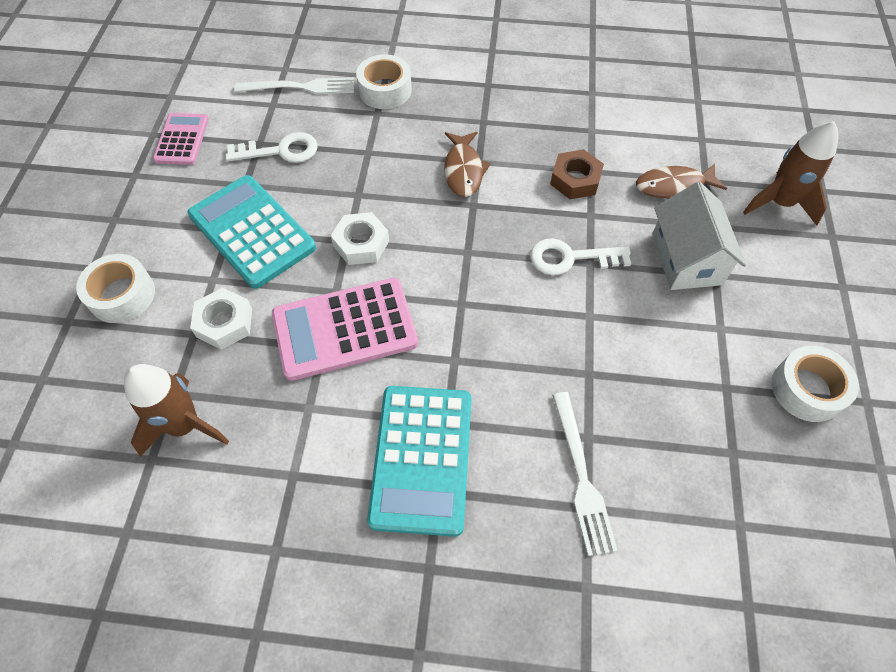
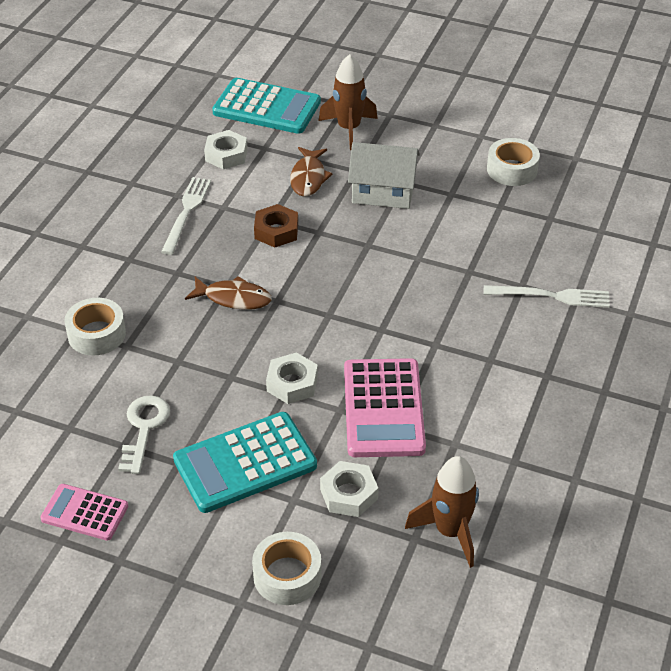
camera: 75 degrees left, 15 degrees down
white fork [235,77,354,94] -> white fork moved to [161,177,211,255]
turquoise calculator [367,386,472,537] -> turquoise calculator moved to [212,78,321,134]
white key [530,238,631,275] -> none
none -> white nut [204,130,248,169]

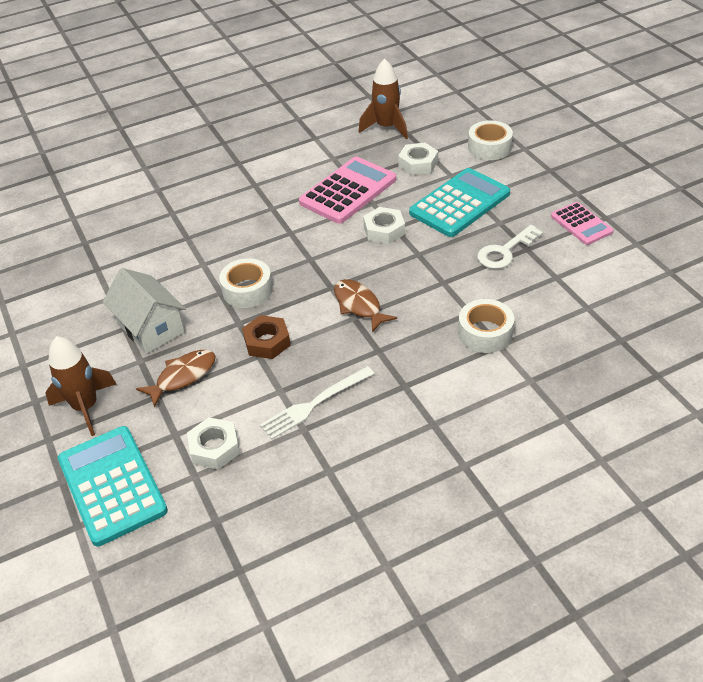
camera: 135 degrees left, 0 degrees up
turquoise calculator [173,412,317,513] -> turquoise calculator turned 60 degrees counterclockwise [409,168,510,237]
white fork [483,285,610,308] -> none
white tape [487,138,540,186] -> white tape moved to [219,258,273,308]

